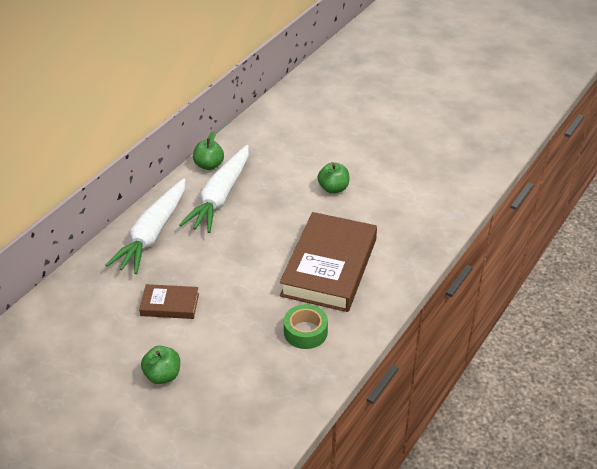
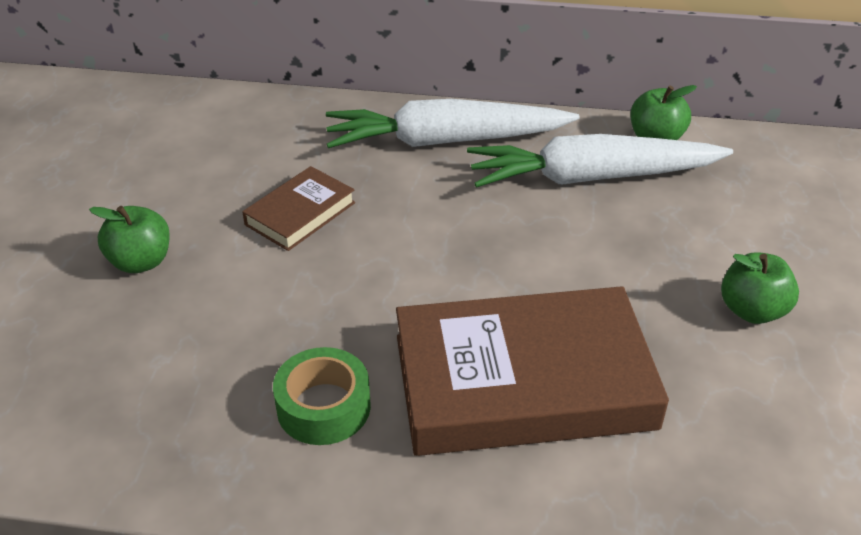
camera: 65 degrees right, 0 degrees up
brown book [139,284,199,319] -> brown book turned 60 degrees clockwise [242,166,355,251]

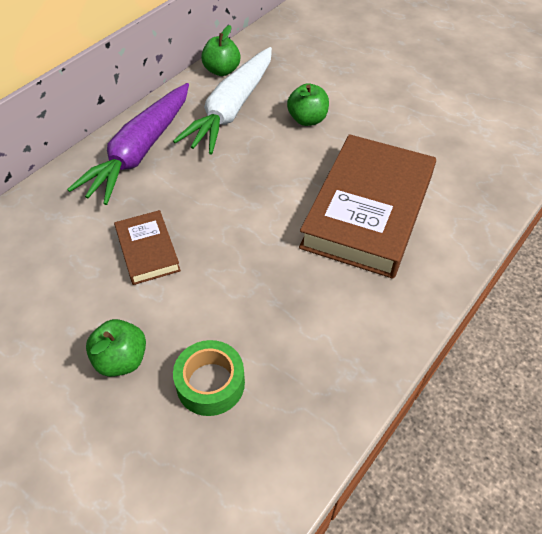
camera: 60 degrees left, 10 degrees up
green tape [273,347,371,445] -> green tape moved to [173,340,245,416]
white carrot [326,99,580,148] -> purple carrot [67,83,189,205]
green apple [721,252,799,324] -> green apple moved to [287,83,329,126]

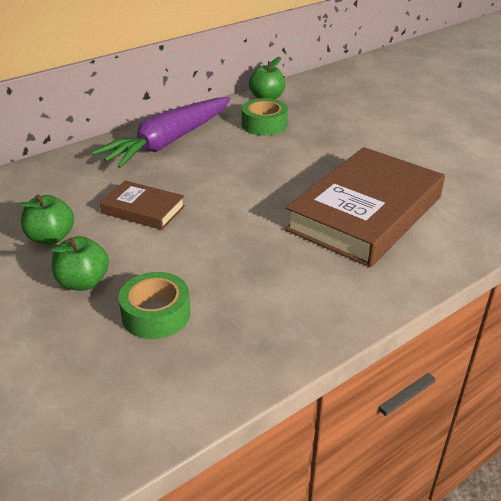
camera: 15 degrees right, 15 degrees down
brown book [114,210,181,285] -> brown book turned 60 degrees counterclockwise [100,181,185,230]
white carrot [173,47,272,155] -> green tape [242,98,288,136]
green apple [287,83,329,126] -> green apple moved to [18,195,74,245]

